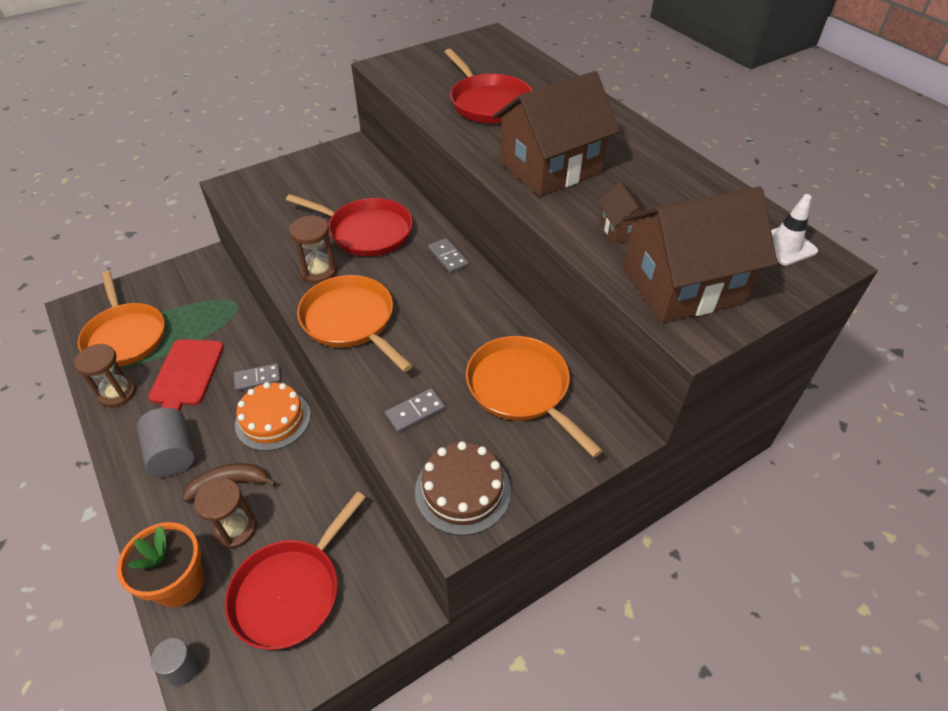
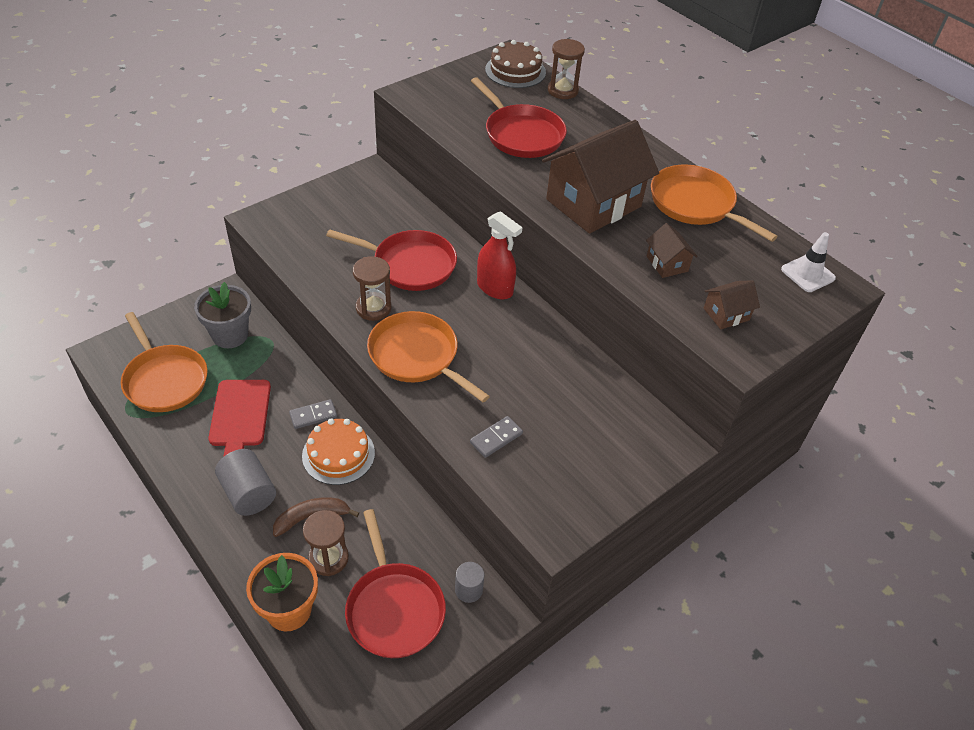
camera: 10 degrees left, 0 degrees up
brown hourglass [74,344,136,407] -> brown hourglass moved to [548,39,585,99]
grey cylinder [151,638,200,686] -> grey cylinder moved to [455,562,484,603]
red pan [225,492,366,650] -> red pan turned 45 degrees counterclockwise [345,509,446,658]
brown cake [415,441,511,536] -> brown cake moved to [485,40,546,88]
grey domino [428,238,469,273] -> red spray bottle [477,211,523,299]
orange pan [466,336,603,457] -> orange pan moved to [651,164,778,242]
brown house [623,187,777,323] -> brown house [703,280,760,329], size x0.44
none -> grey flower pot [194,282,251,348]

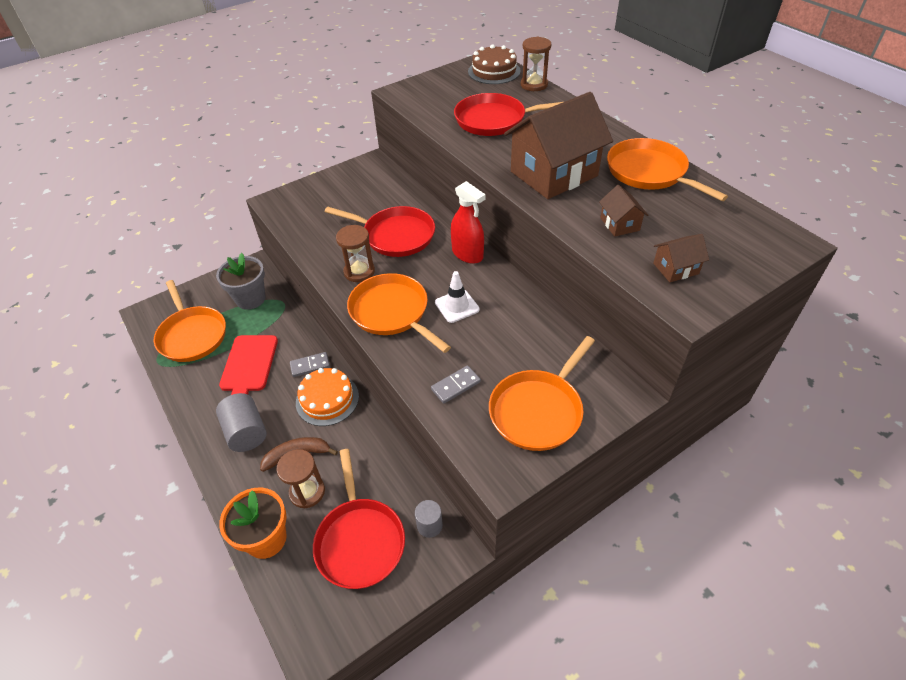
camera: 10 degrees right, 0 degrees up
red pan [471,77,567,158] -> red pan turned 120 degrees clockwise [454,93,563,136]
white traffic cone [781,232,836,292] -> white traffic cone moved to [435,271,480,323]
none -> orange pan [489,336,595,451]

